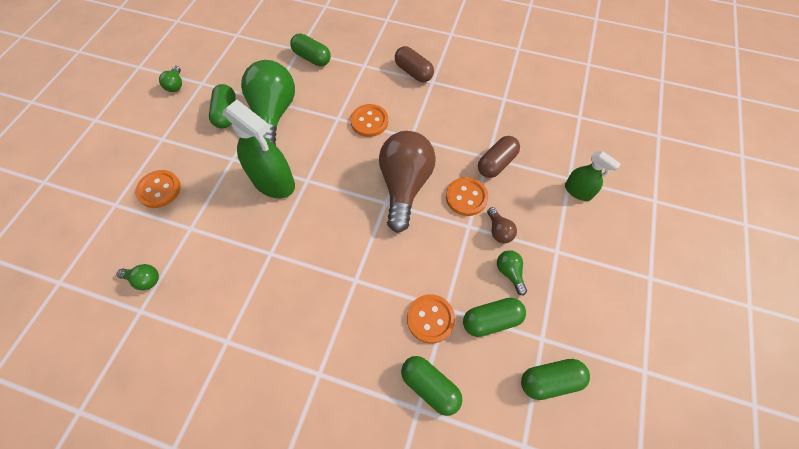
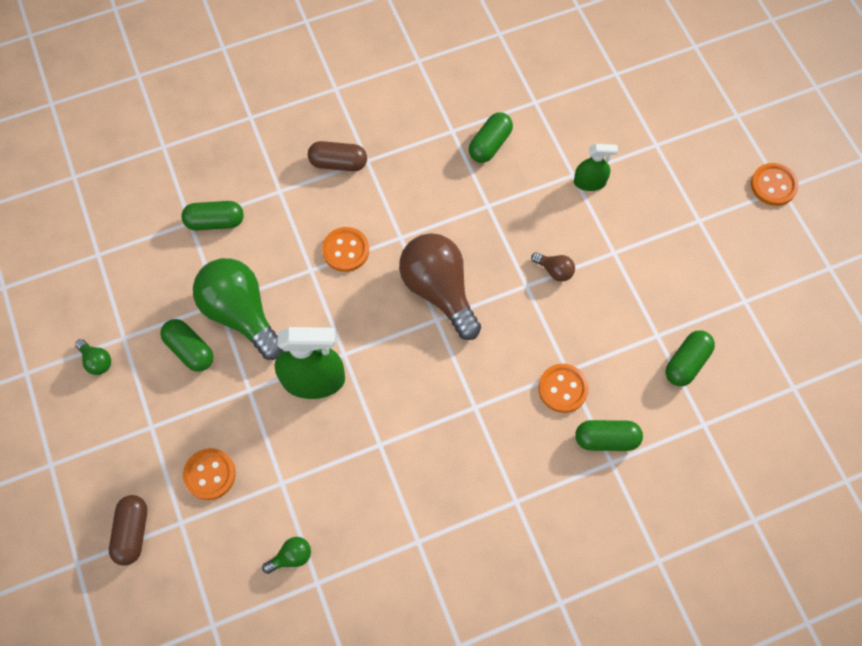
camera: 40 degrees left, 5 degrees up
orange button [446,177,488,216] -> orange button moved to [751,163,799,206]
green capsule [463,298,526,337] -> green capsule moved to [469,112,513,163]
brown capsule [478,136,520,178] -> brown capsule moved to [109,495,147,566]
green light bulb [497,250,527,295] -> none

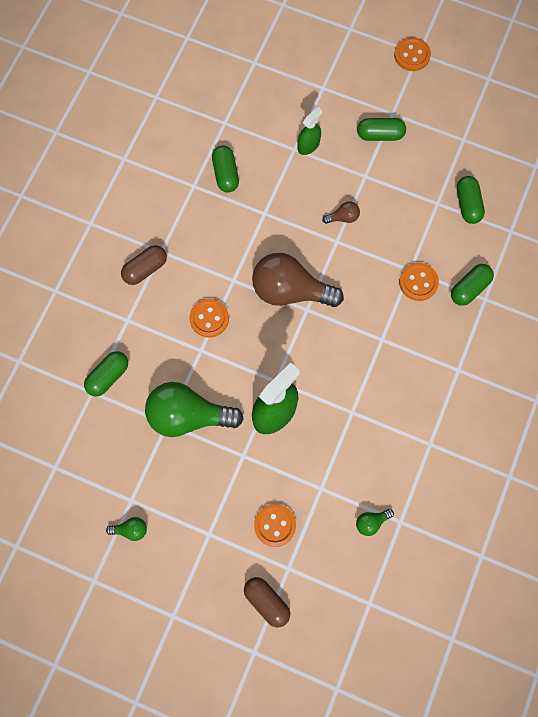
camera: 45 degrees left, 5 degrees up
green capsule [160,319,214,372] -> green capsule moved to [357,118,406,141]
green light bulb [262,537,311,574] -> green light bulb turned 135 degrees counterclockwise [356,509,394,536]

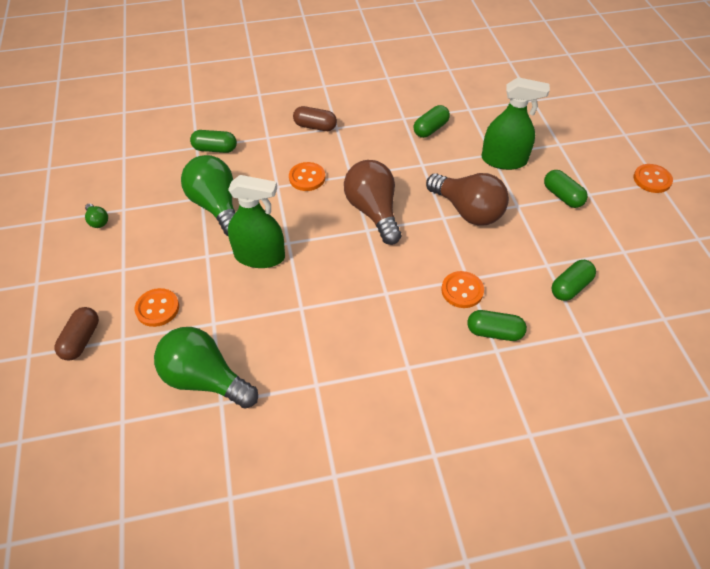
camera: 55 degrees right, 20 degrees down
green spray bottle [297,107,323,155] -> green spray bottle [481,77,550,170], size x1.79
brown light bulb [322,201,360,224] -> brown light bulb [426,173,509,225], size x2.38
green light bulb [356,509,394,536] -> green light bulb [154,327,258,409], size x2.38

